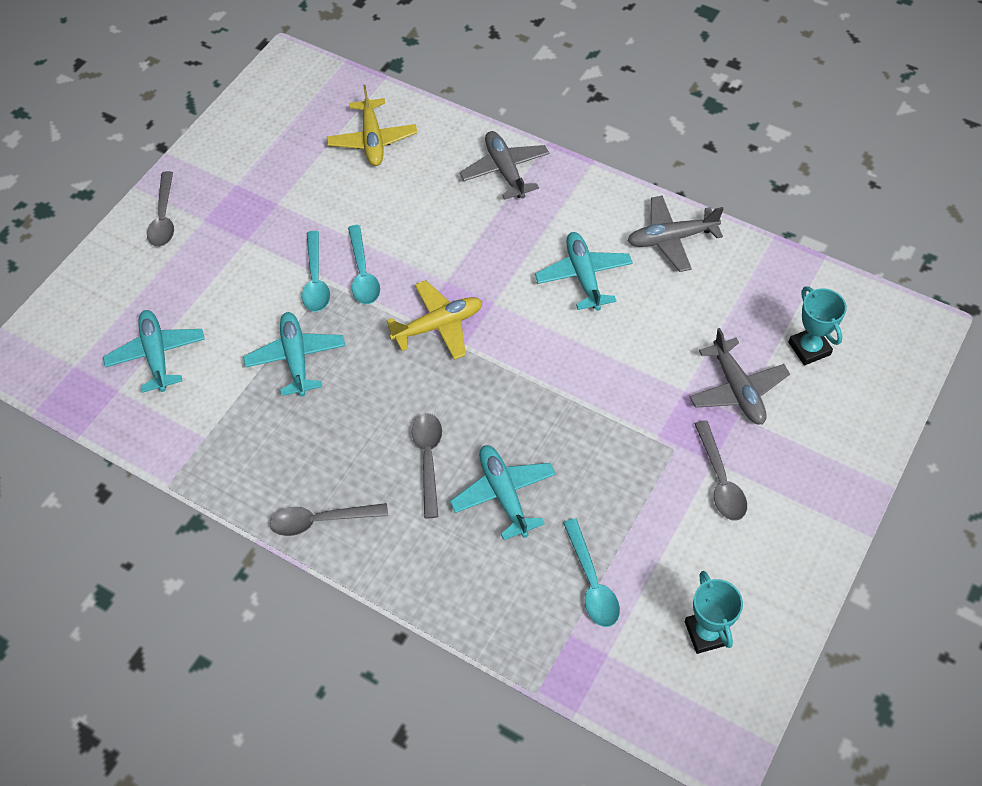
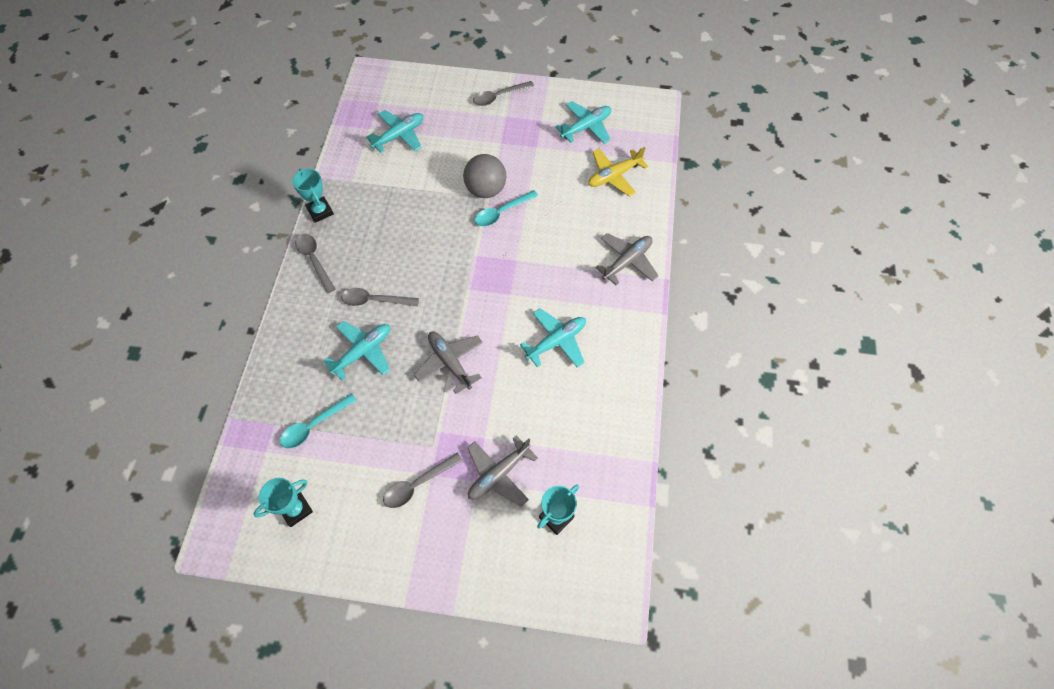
camera: 65 degrees right, 5 degrees up
turquoise plane [243,312,345,397] -> turquoise plane moved to [555,101,611,144]
turquoise spoon [302,231,330,312] -> grey ball [463,154,506,198]
yellow plane [386,280,483,360] -> none
grey spoon [412,413,442,518] -> grey spoon turned 150 degrees counterclockwise [341,288,419,306]
grey plane [628,195,724,272] -> grey plane moved to [414,331,483,394]
none -> turquoise trophy [292,169,334,223]

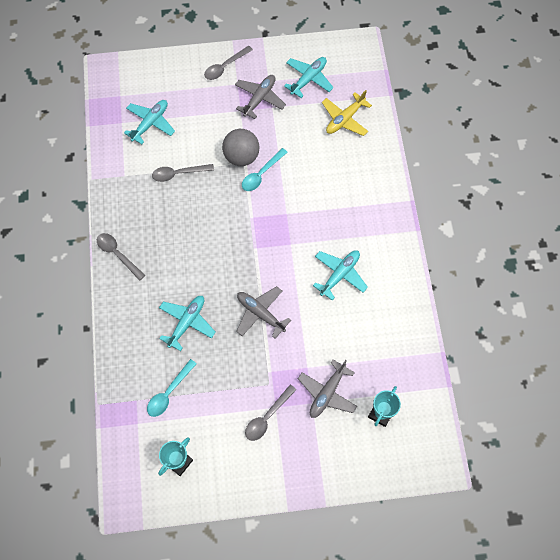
camera: 15 degrees left, 5 degrees up
turquoise trophy [292,169,334,223] -> none
grey spoon [341,288,419,306] -> grey spoon moved to [152,164,214,182]
grey plane [595,233,658,285] -> grey plane moved to [235,75,286,119]

